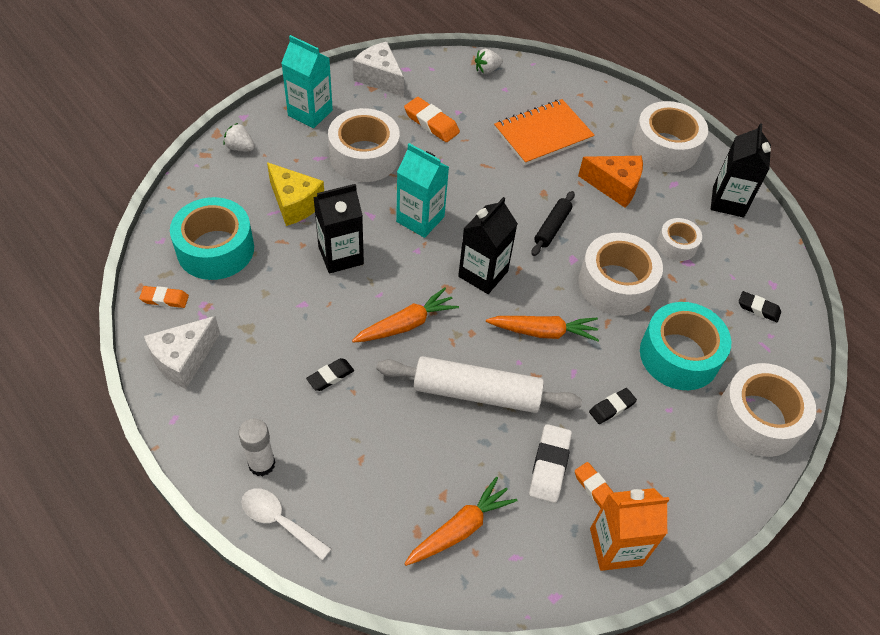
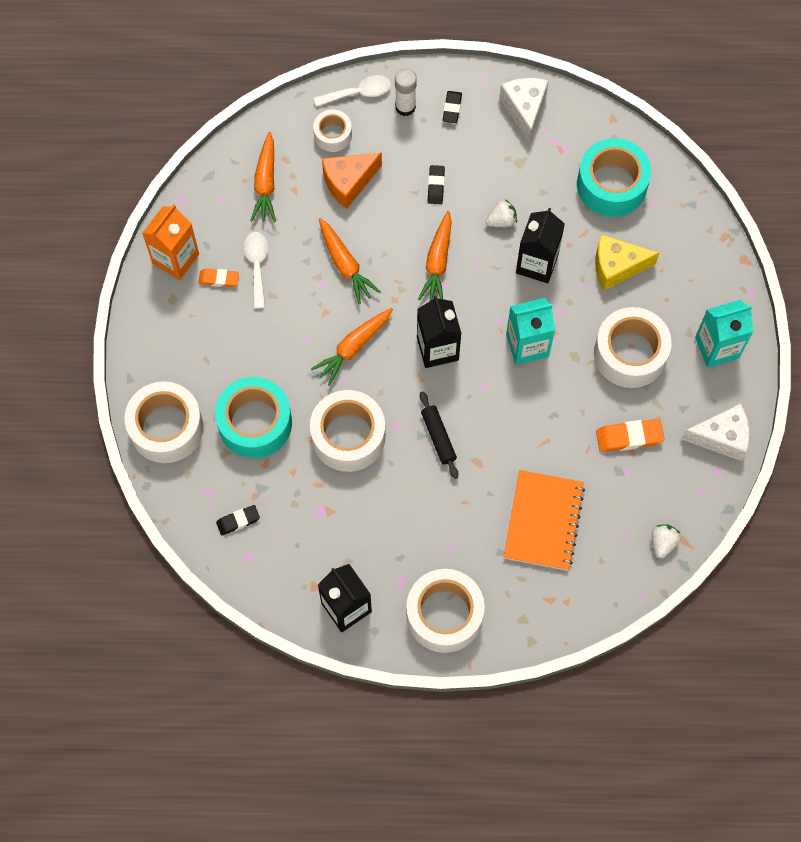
camera: 135 degrees right, 15 degrees up
orange eraser [139,286,189,308] -> none
white strawberry [223,123,255,151] -> white strawberry moved to [486,199,517,227]
white rolling pin [377,356,582,413] -> orange carrot [319,218,381,304]
white eraser [529,424,572,503] -> white spoon [243,232,269,309]
orange cheese [578,156,643,208] -> orange cheese moved to [322,153,382,209]
black eraser [589,388,637,424] -> black eraser moved to [443,91,462,123]
white tape [657,218,702,261] -> white tape moved to [313,110,352,152]

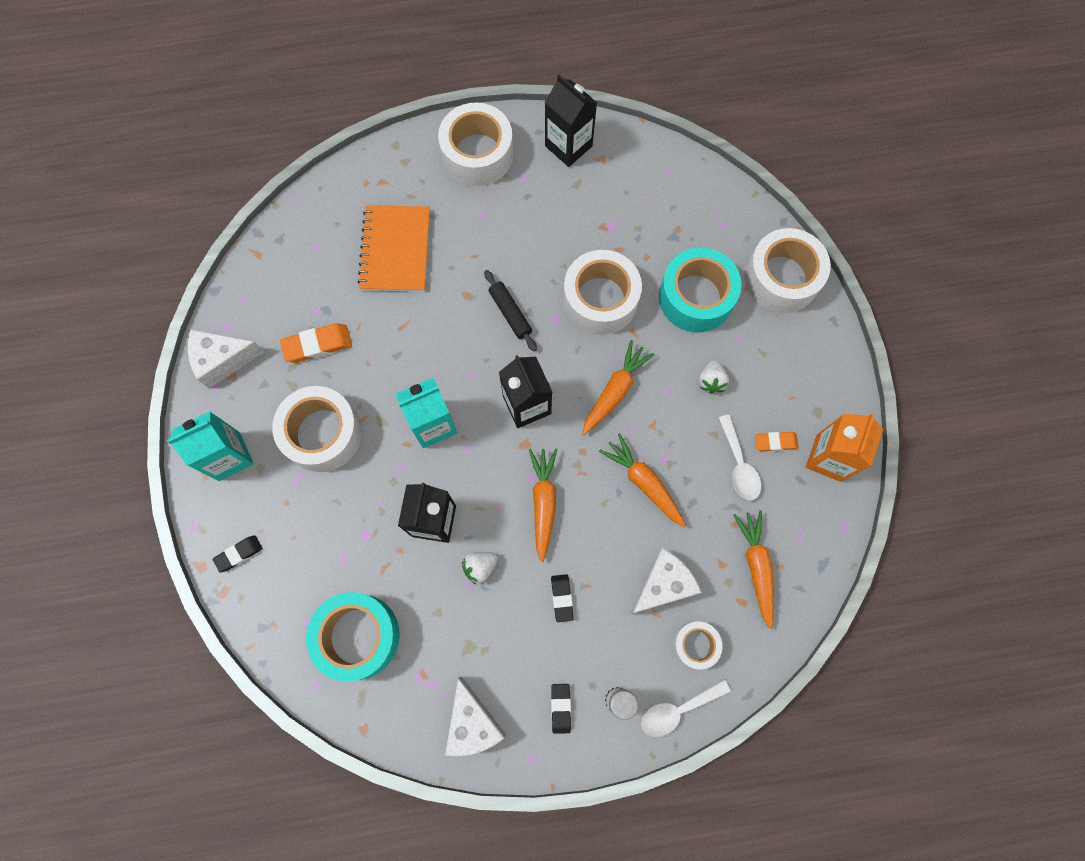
camera: 170 degrees right, 5 degrees up
black eraser [216,505,260,535] -> black eraser moved to [213,535,262,573]
orange cheese [322,153,382,209] -> white cheese [630,548,702,614]
yellow cheese [595,234,659,291] -> none
white strawberry [652,524,681,558] -> white strawberry moved to [699,360,729,394]

